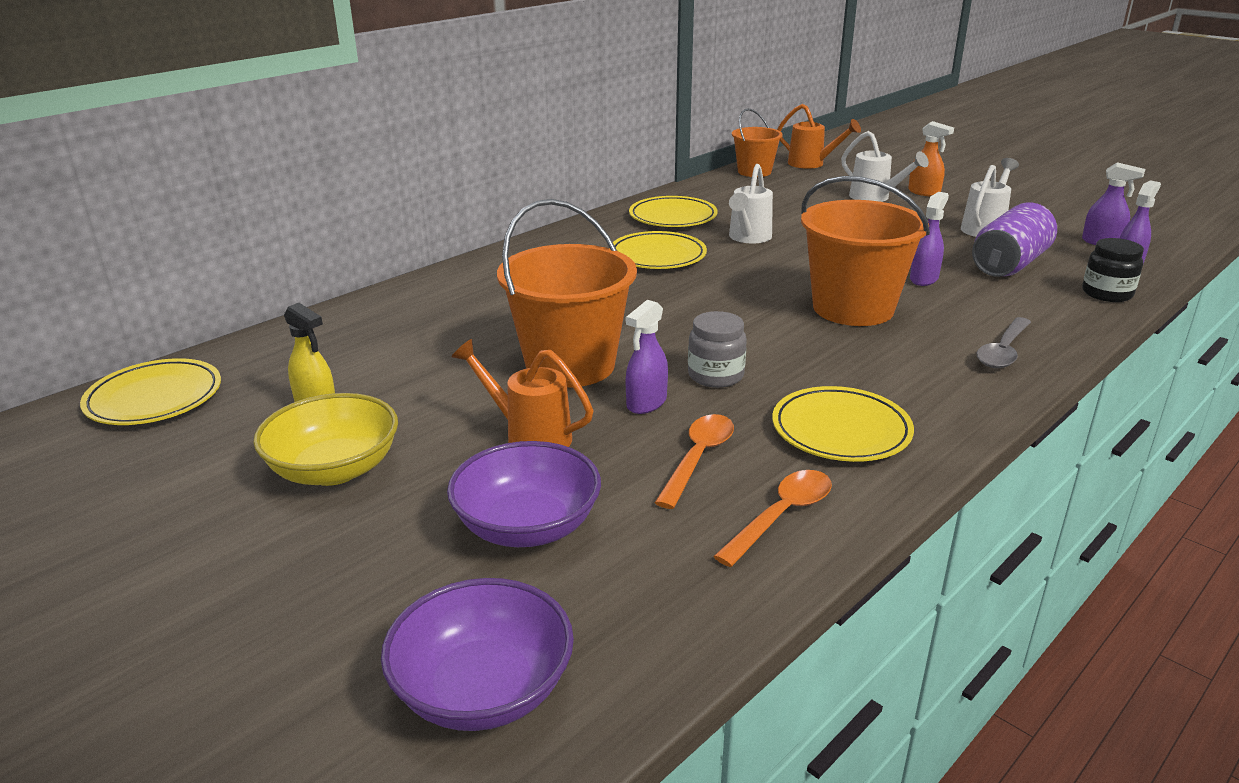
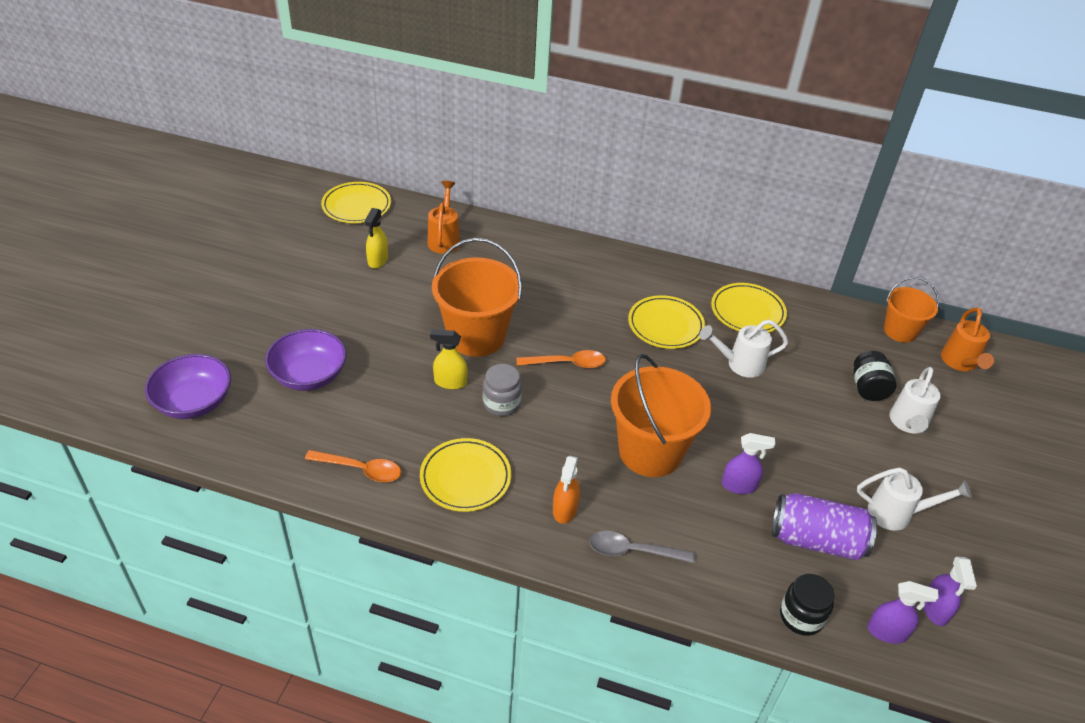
camera: 60 degrees right, 15 degrees up
yellow bowl [253,393,398,486] -> none
orange watering can [452,339,593,447] -> orange watering can moved to [427,181,460,254]
purple spray bottle [626,300,668,414] -> yellow spray bottle [430,329,468,390]
orange spoon [655,414,734,509] -> orange spoon moved to [517,350,606,368]
orange spray bottle [908,121,954,196] -> orange spray bottle moved to [553,456,580,524]
none -> black jar [853,351,897,401]

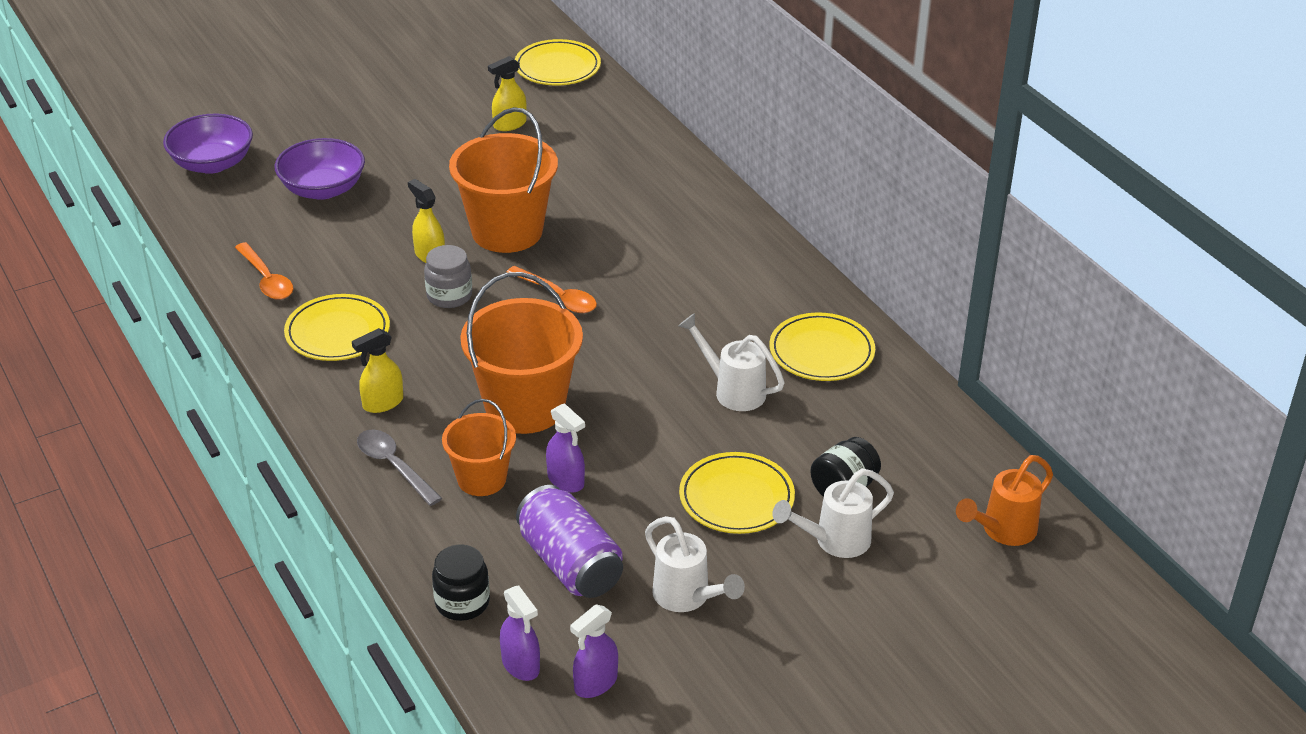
camera: 45 degrees right, 5 degrees down
orange watering can [427,181,460,254] -> none
orange spray bottle [553,456,580,524] -> yellow spray bottle [352,328,403,413]
yellow plate [628,295,705,349] -> yellow plate moved to [679,452,795,534]
orange bucket [884,277,939,343] -> orange bucket moved to [442,399,516,496]

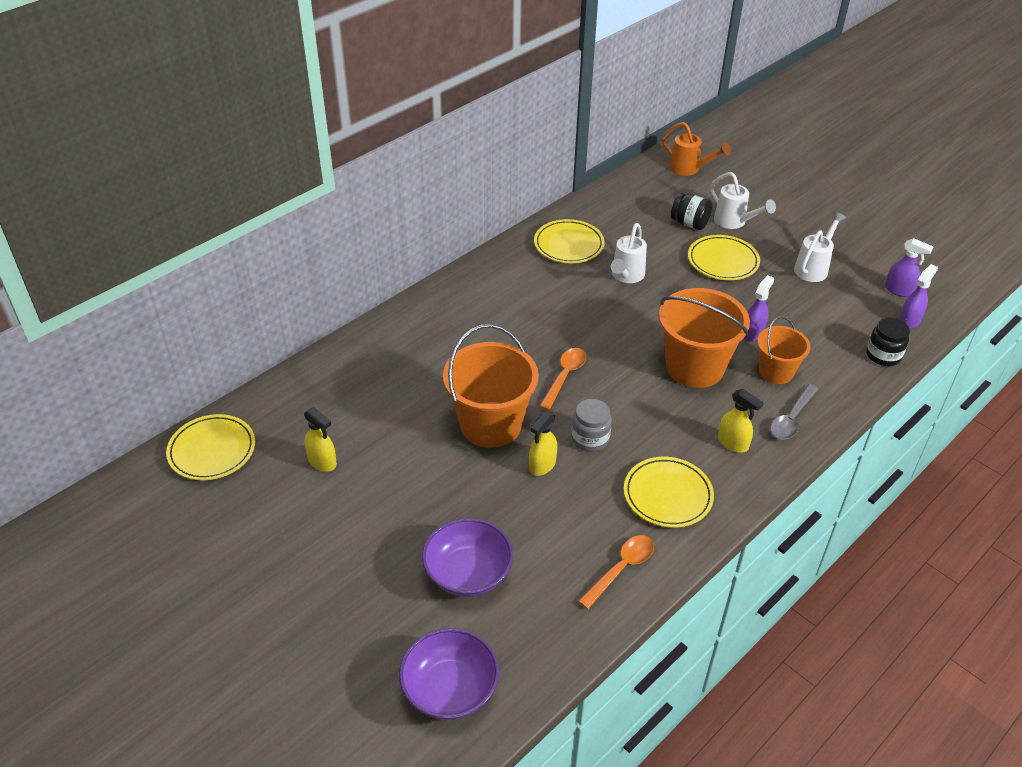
camera: 105 degrees left, 5 degrees up
purple can [516,485,623,598] -> none

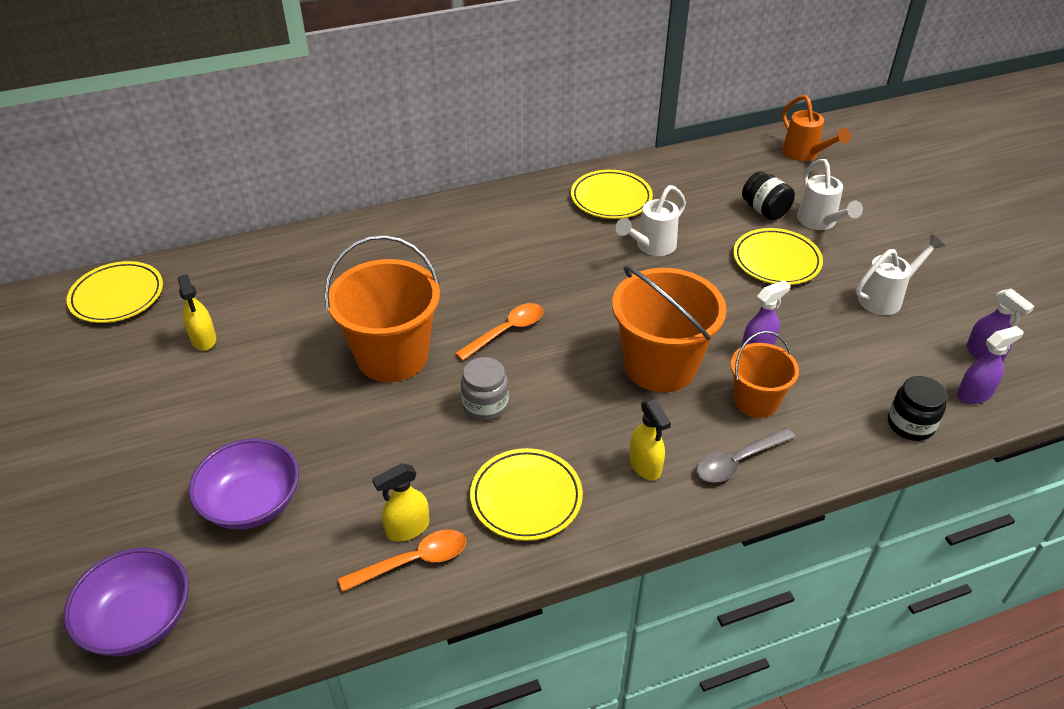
camera: 25 degrees right, 0 degrees up
yellow spray bottle [529,411,557,476] -> yellow spray bottle moved to [372,463,429,542]

